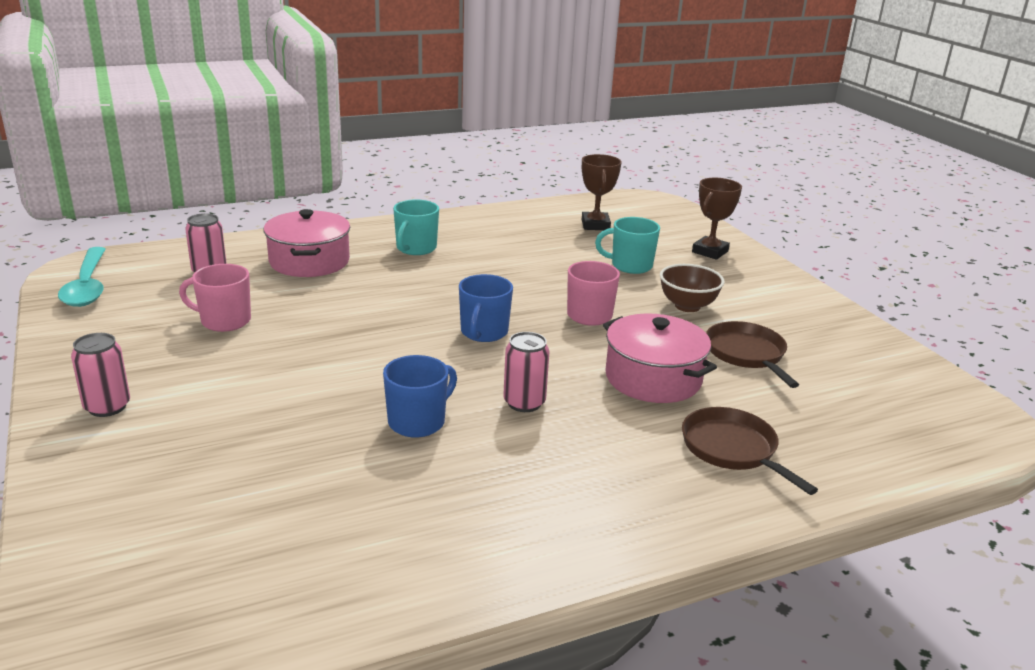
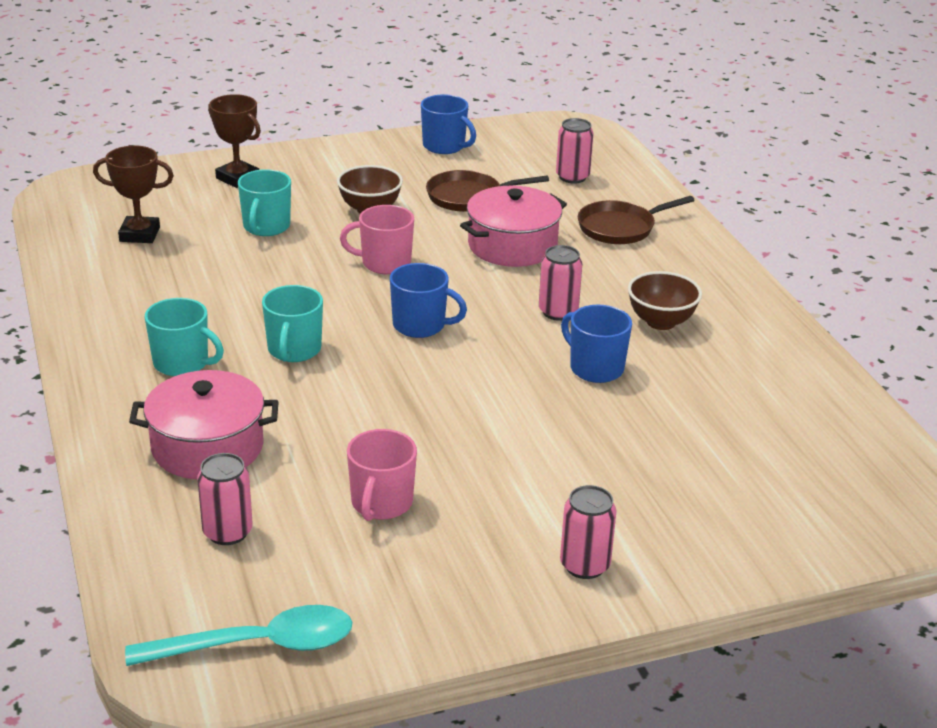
camera: 85 degrees left, 5 degrees up
none -> turquoise mug [262,285,323,362]
none -> blue mug [421,94,476,154]
none -> pink can [556,118,594,184]
none -> brown bowl [628,271,702,330]

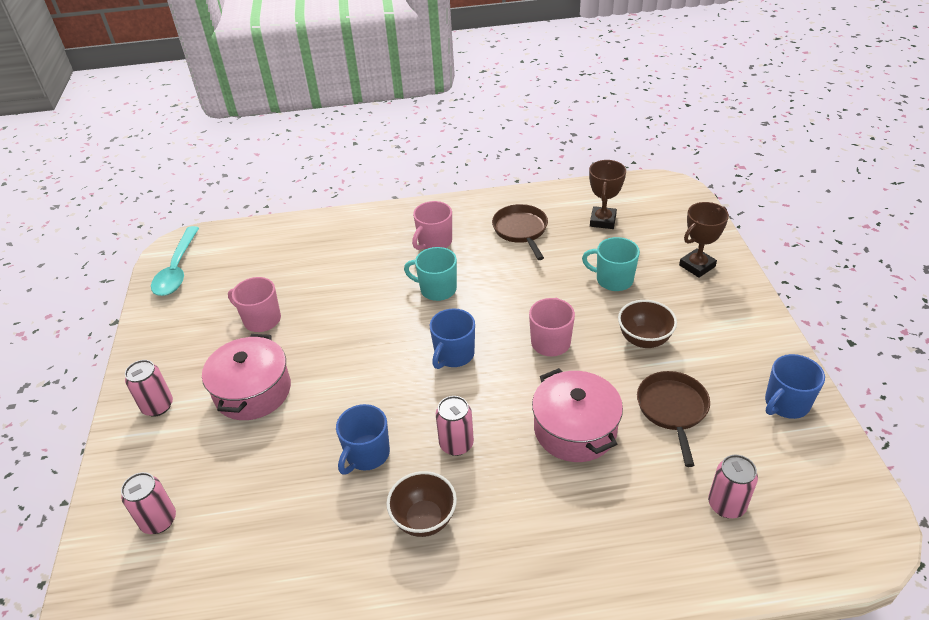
camera: 105 degrees right, 10 degrees up
pink pot [129,370,279,479] -> pink pot moved to [202,334,291,420]
turquoise mug [145,298,224,376] -> pink mug [412,201,452,250]
pink can [197,453,253,545] -> pink can moved to [121,472,176,534]
blue mug [561,305,632,383] -> blue mug turned 150 degrees clockwise [336,404,390,475]
brown pan [578,196,695,244] -> brown pan moved to [492,204,548,260]

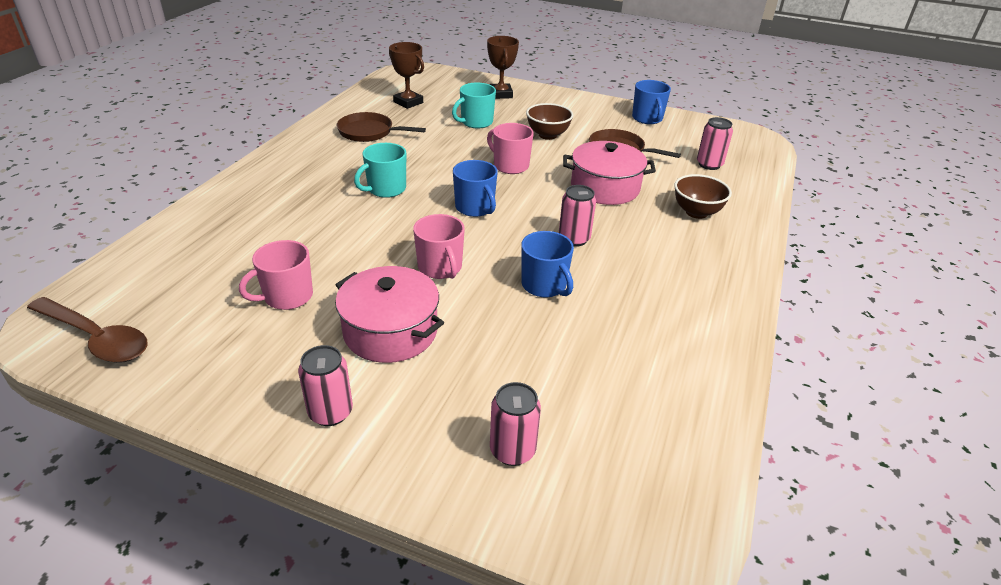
camera: 65 degrees left, 5 degrees down
turquoise spoon [151,226,199,296] -> brown spoon [27,297,148,363]
brown bowl [386,471,457,537] -> brown bowl moved to [674,174,732,219]
pink mug [412,201,452,250] -> pink mug moved to [413,214,465,279]

